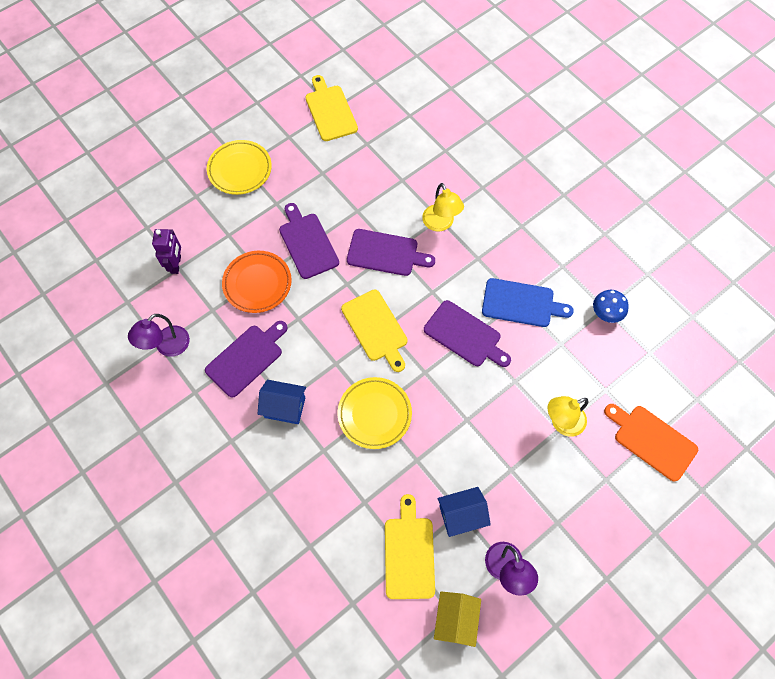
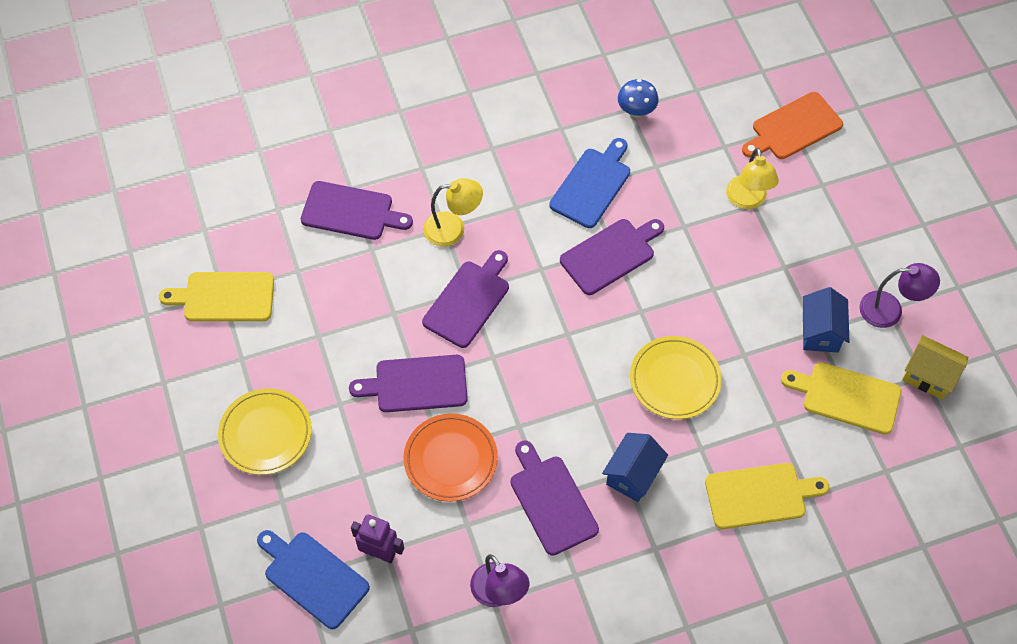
camera: 70 degrees left, 5 degrees down
yellow cutting board [341,289,408,372] -> yellow cutting board moved to [705,463,829,529]
none -> blue cutting board [257,530,370,629]
none -> purple cutting board [301,181,413,240]

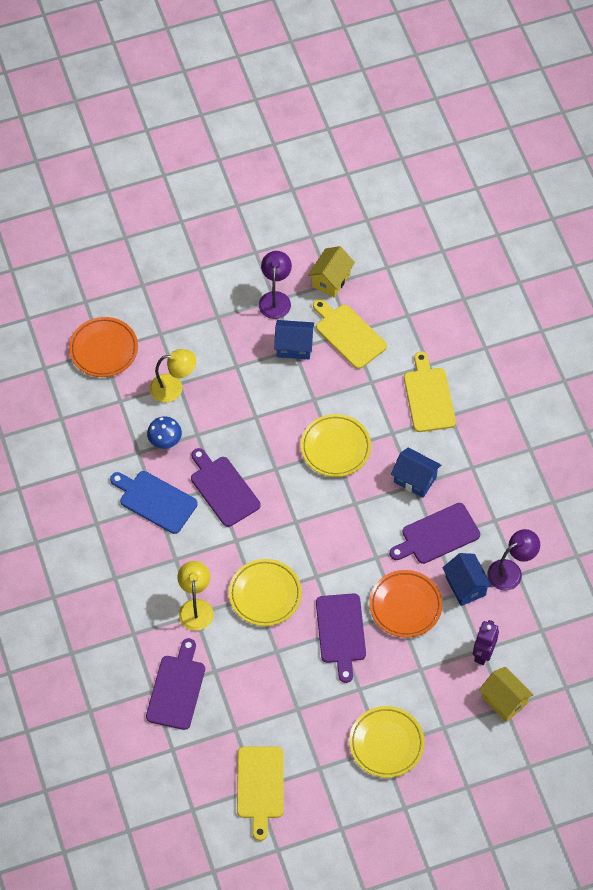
camera: 90 degrees left, 0 degrees up
blue cutting board [257,530,370,629] -> yellow house [479,667,533,722]
purple cutting board [422,250,509,348] -> yellow plate [229,559,302,626]
blue mushroom [618,79,659,118] -> blue mushroom moved to [147,416,182,449]
orange cutting board [742,92,843,159] -> orange plate [69,317,138,377]
yellow cutting board [781,362,901,435] -> yellow cutting board turned 120 degrees clockwise [313,299,387,369]
none -> blue house [442,553,492,606]

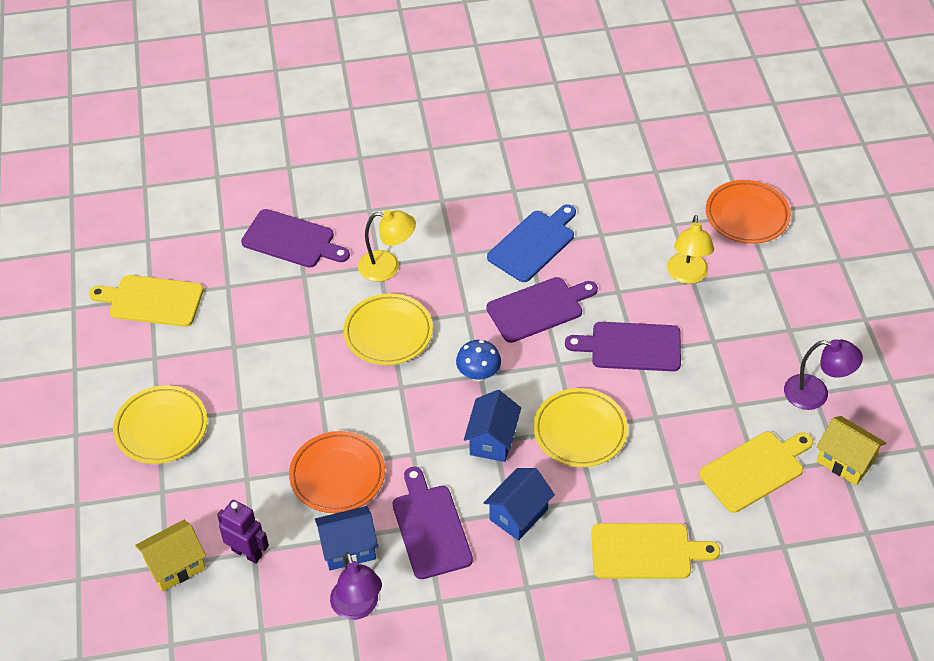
camera: 100 degrees right, 10 degrees down
blue mushroom [147,416,182,449] -> blue mushroom moved to [456,340,501,382]
blue house [274,320,314,359] -> blue house moved to [464,390,521,462]
purple cutting board [316,593,366,683] -> purple cutting board moved to [565,322,681,371]

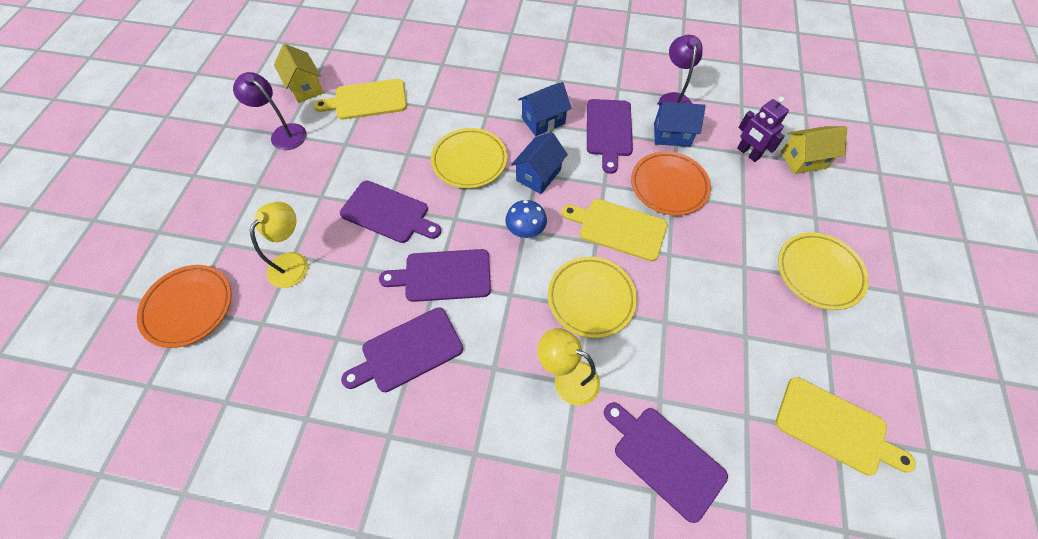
camera: 160 degrees left, 10 degrees up
blue cutting board [487,204,576,282] -> purple cutting board [341,307,463,392]
yellow cutting board [591,523,720,579] -> yellow cutting board moved to [561,199,668,261]

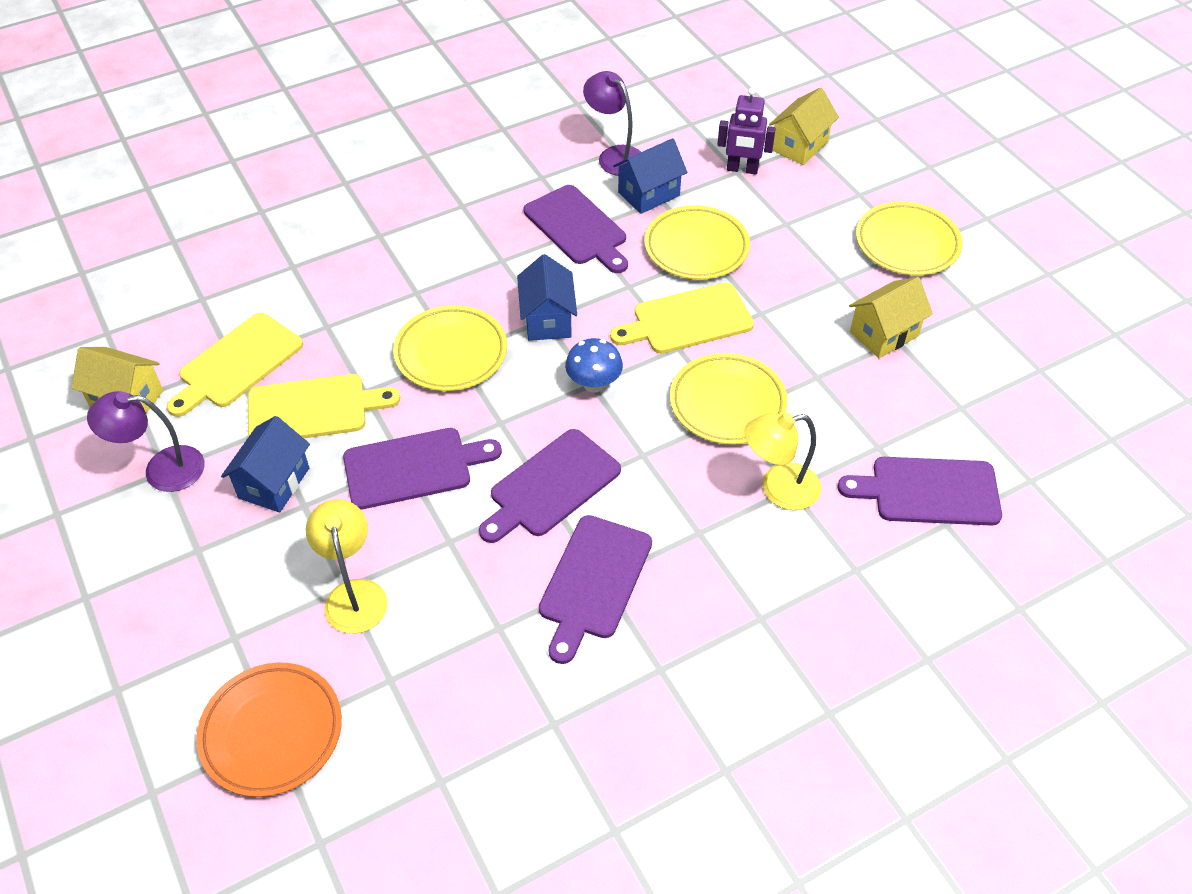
camera: 40 degrees left, 10 degrees down
blue house [518,82,571,136] -> blue house moved to [221,416,310,512]
orange plate [631,151,711,215] -> yellow plate [644,205,750,280]
yellow cutting board [776,377,916,475] -> yellow cutting board moved to [248,374,400,438]
none -> yellow house [849,277,933,358]

